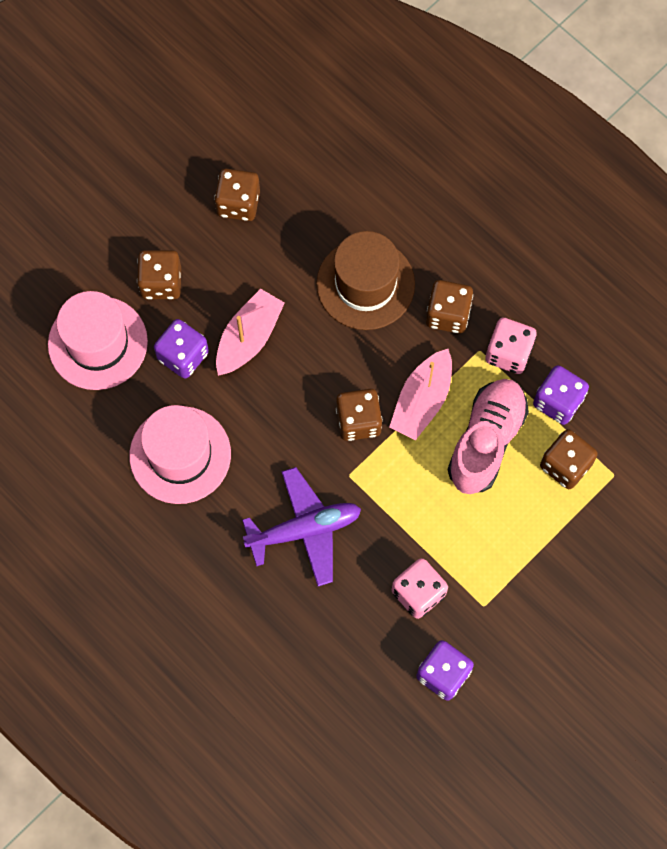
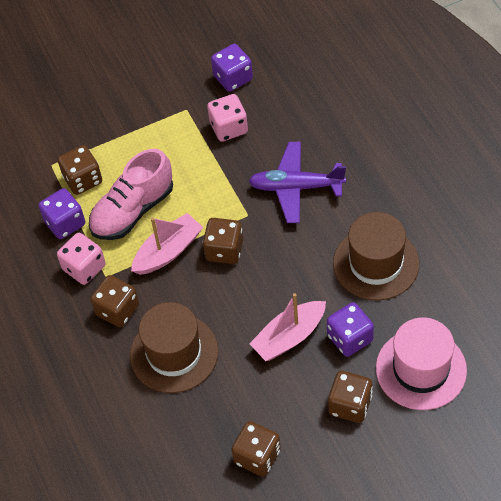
camera: 155 degrees left, 15 degrees down
pink hat [129,405,231,504] -> brown hat [333,212,419,301]

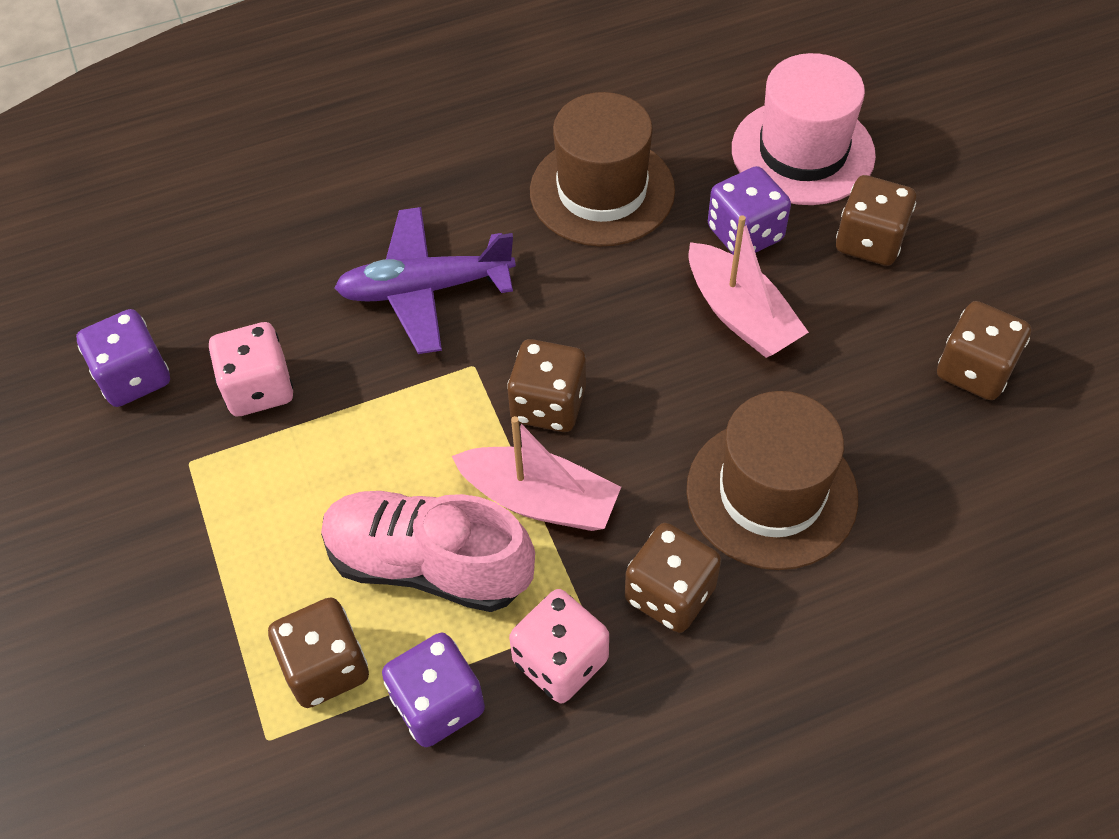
camera: 90 degrees left, 0 degrees up
pink shoe [89,149,173,240] -> pink shoe turned 150 degrees clockwise [321,491,535,612]
pink boat [131,213,203,275] -> pink boat turned 150 degrees clockwise [452,416,621,531]
purple plane [249,142,346,223] -> purple plane turned 75 degrees clockwise [335,207,516,354]

